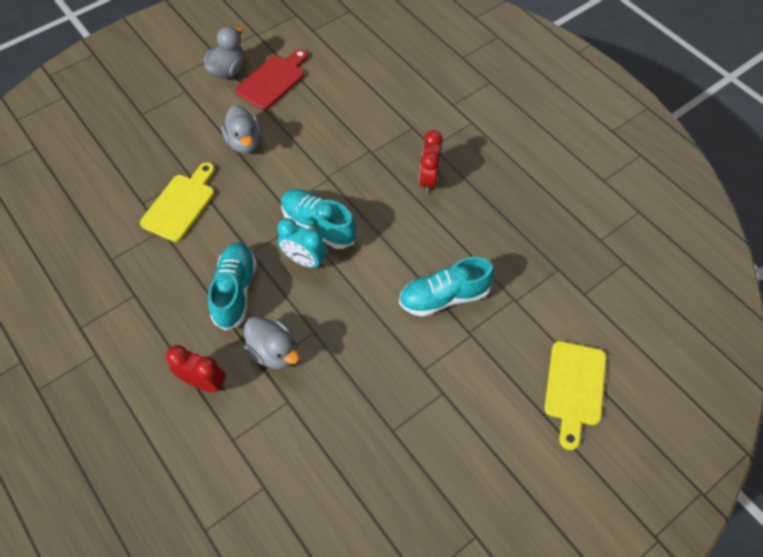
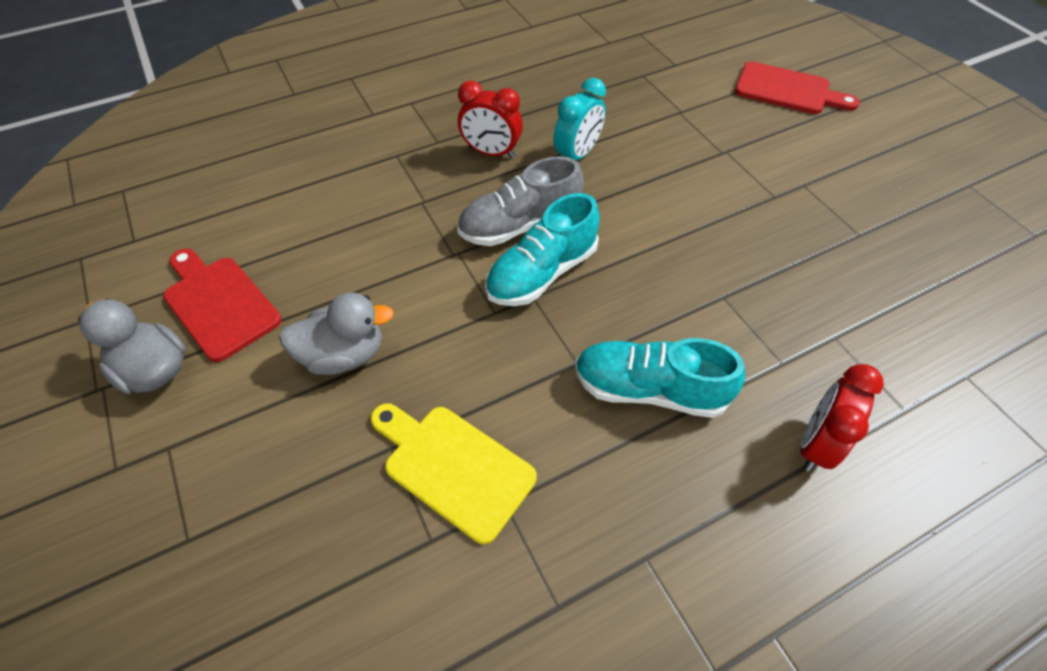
camera: 80 degrees left, 5 degrees down
grey duck [244,316,300,369] -> none
turquoise clock [277,218,327,269] -> turquoise clock moved to [553,78,606,160]
turquoise shoe [399,257,495,317] -> none
yellow cutting board [544,341,606,450] -> red cutting board [735,61,860,114]
none -> grey shoe [457,156,584,246]

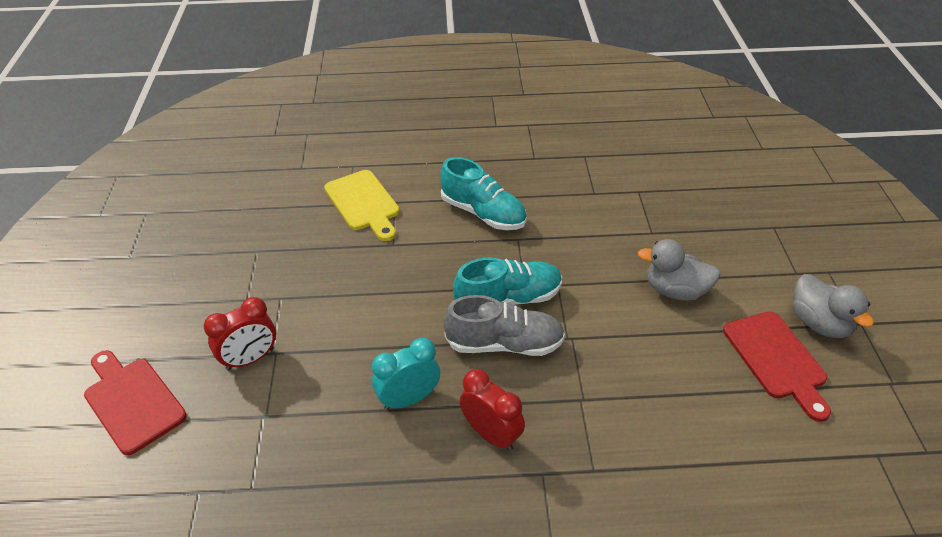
camera: 155 degrees left, 10 degrees down
yellow cutting board [370,403,537,544] -> yellow cutting board moved to [324,170,399,241]
red clock [800,364,884,471] -> red clock moved to [204,297,276,370]

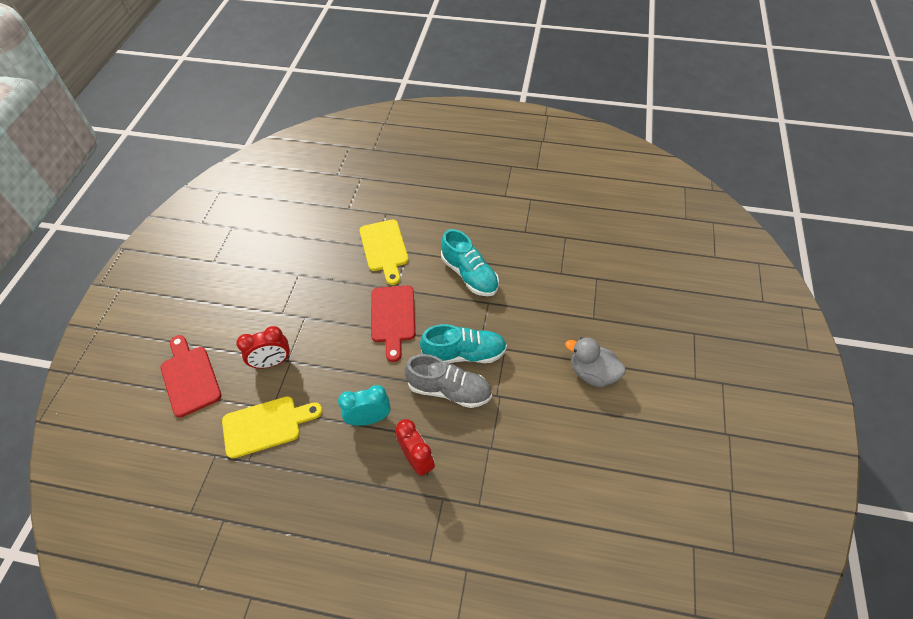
camera: 15 degrees right, 10 degrees up
red cutting board [723,311,831,422] -> red cutting board moved to [371,286,415,362]
grey duck [793,274,874,338] -> none
none -> yellow cutting board [222,396,322,459]

